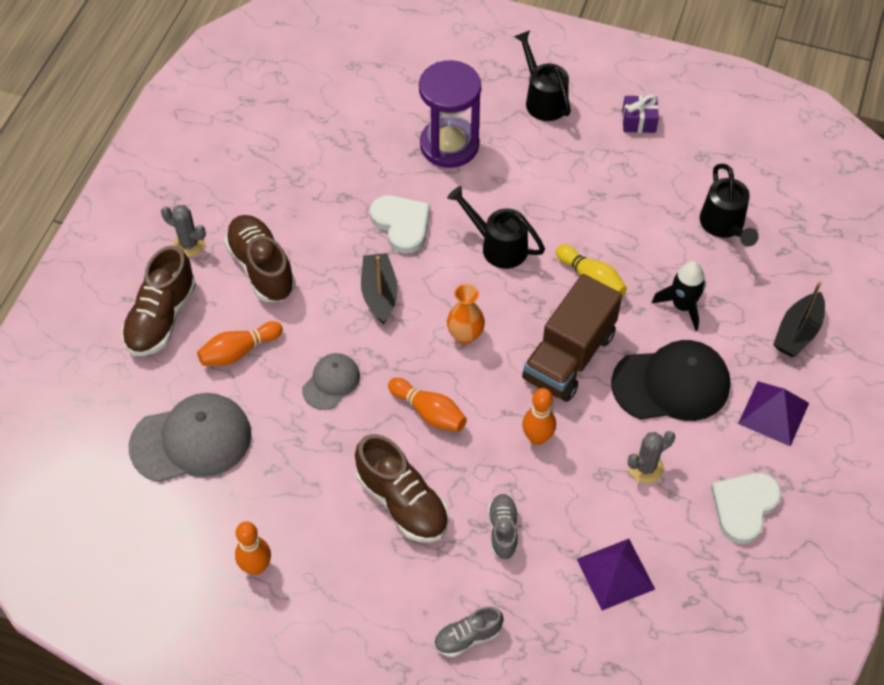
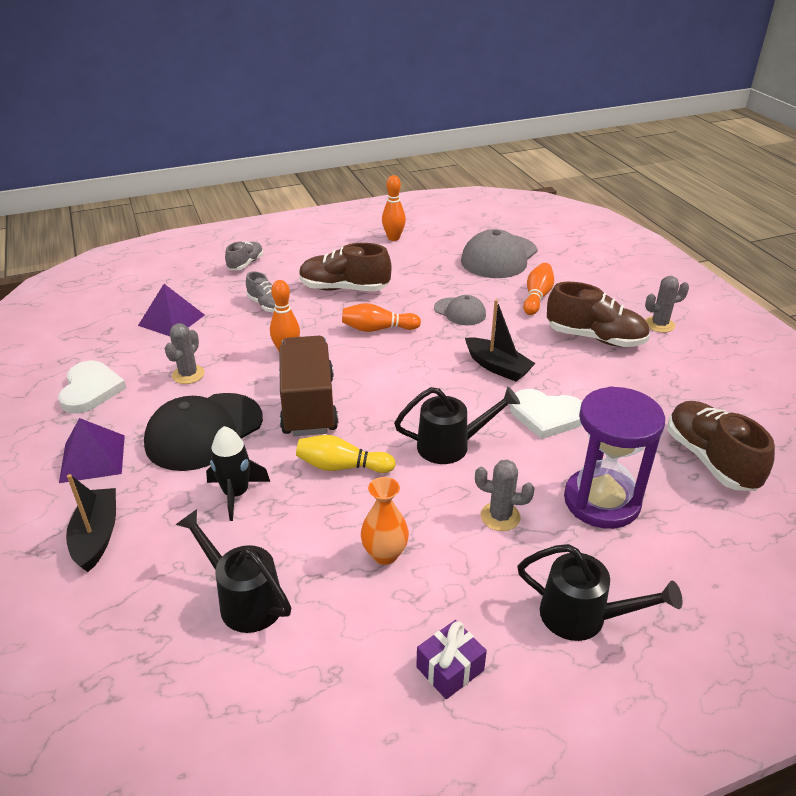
camera: 140 degrees right, 20 degrees down
brown shoe [121,245,196,356] -> brown shoe moved to [668,401,775,491]
grey cap [302,353,360,410] -> grey cap turned 45 degrees counterclockwise [434,295,486,325]
orange vase [447,284,485,344] -> orange vase moved to [361,477,409,565]
none -> grey cactus [475,459,534,531]

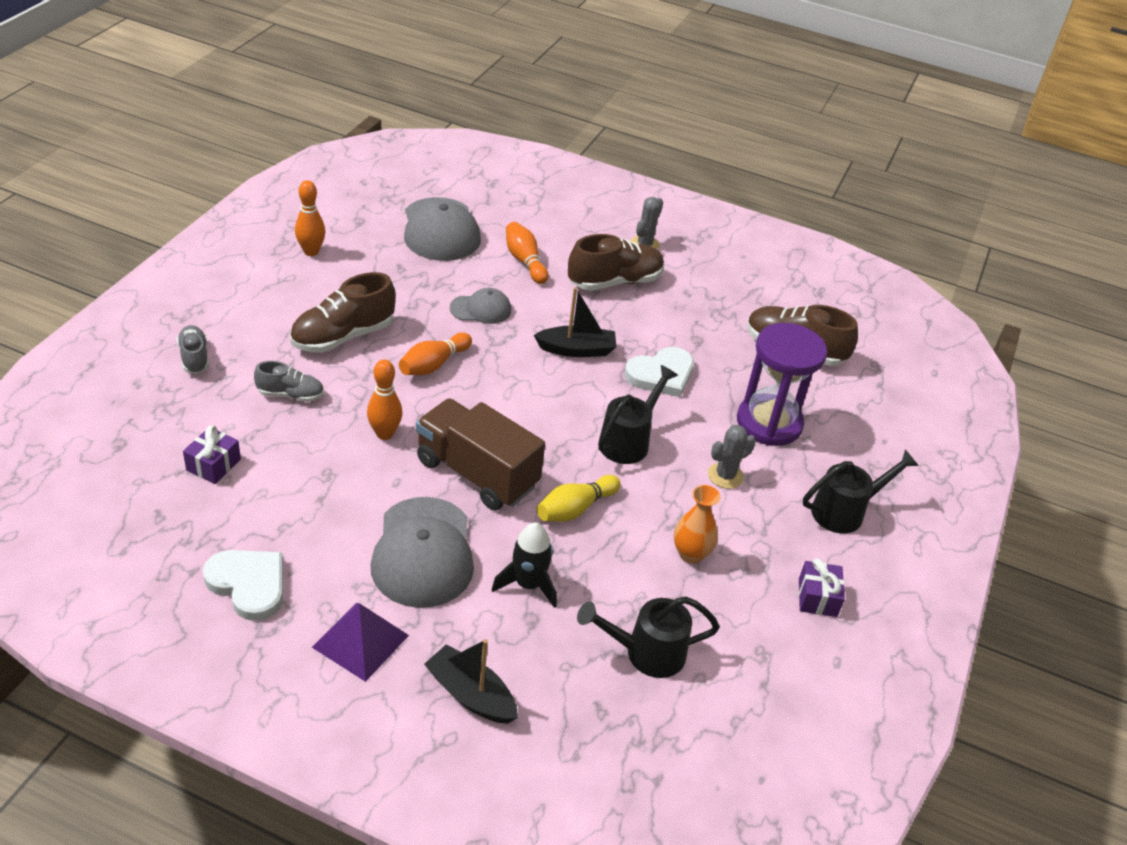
camera: 50 degrees left, 5 degrees up
purple pyramid [138,284,205,336] -> purple gift [183,425,241,484]
black cap [144,393,263,471] -> grey cap [371,497,474,608]
grey cactus [164,323,205,384] -> none

